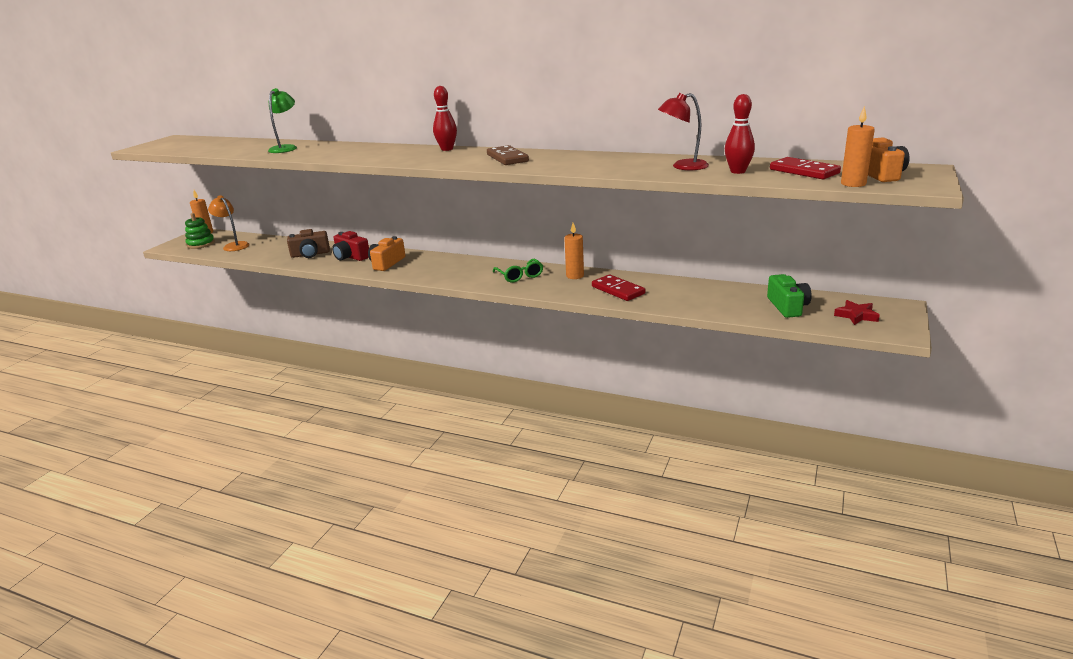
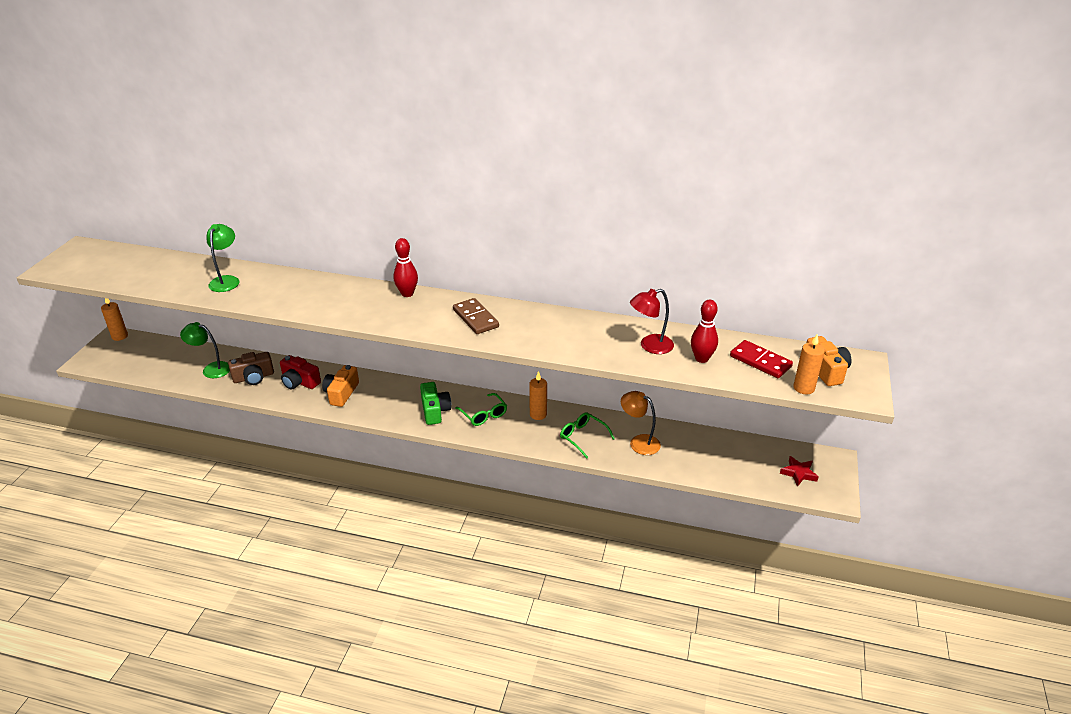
camera: 10 degrees left, 10 degrees up
green stacking toy [185,213,215,249] -> none
orange lamp [208,195,250,251] -> orange lamp moved to [621,391,661,455]
red domino [592,274,645,301] -> green glasses [560,412,615,459]
green camera [767,274,812,318] -> green camera moved to [420,382,451,425]
none -> green lamp [180,322,230,378]

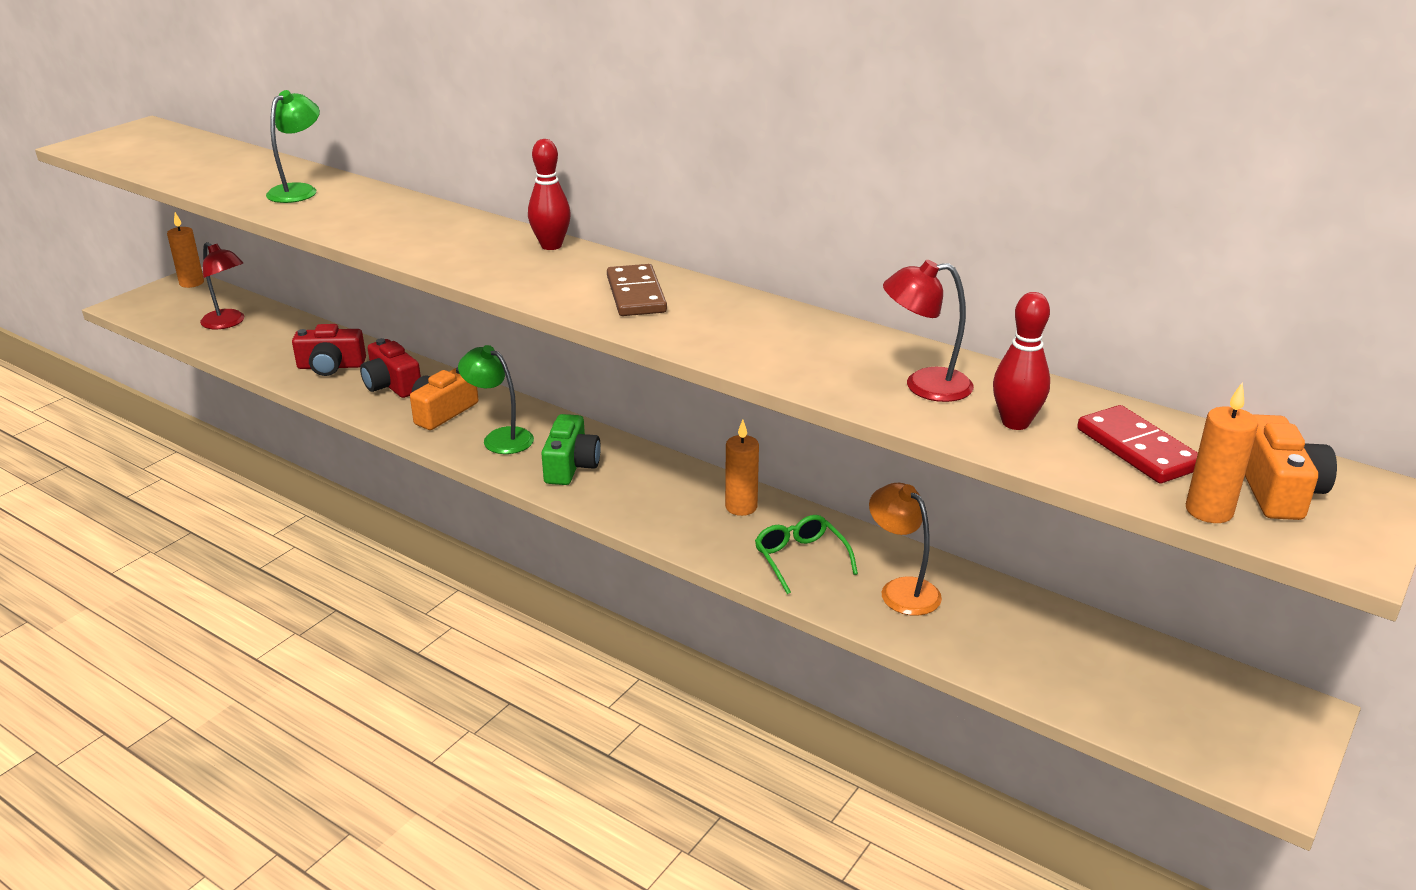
camera: 20 degrees right, 5 degrees down
green lamp [180,322,230,378] -> green lamp moved to [458,345,534,454]
brown camera [228,352,274,385] -> red camera [292,324,366,376]
green glasses [455,393,507,426] -> none
red star [780,456,819,487] -> none
none -> red lamp [200,242,244,329]

